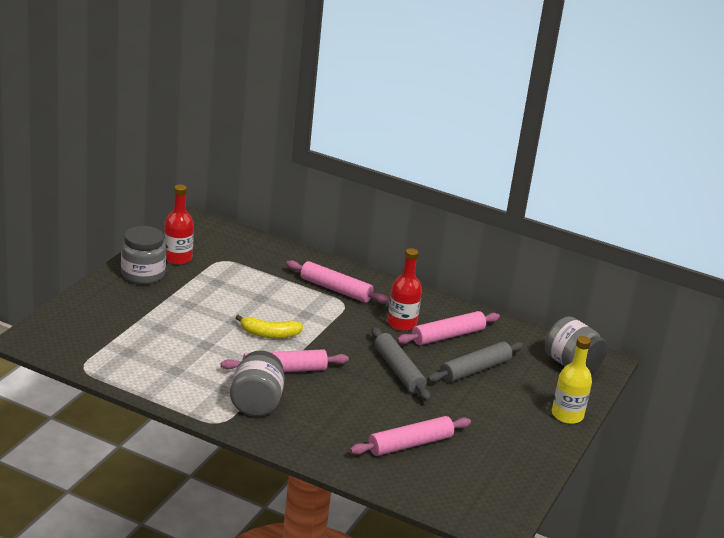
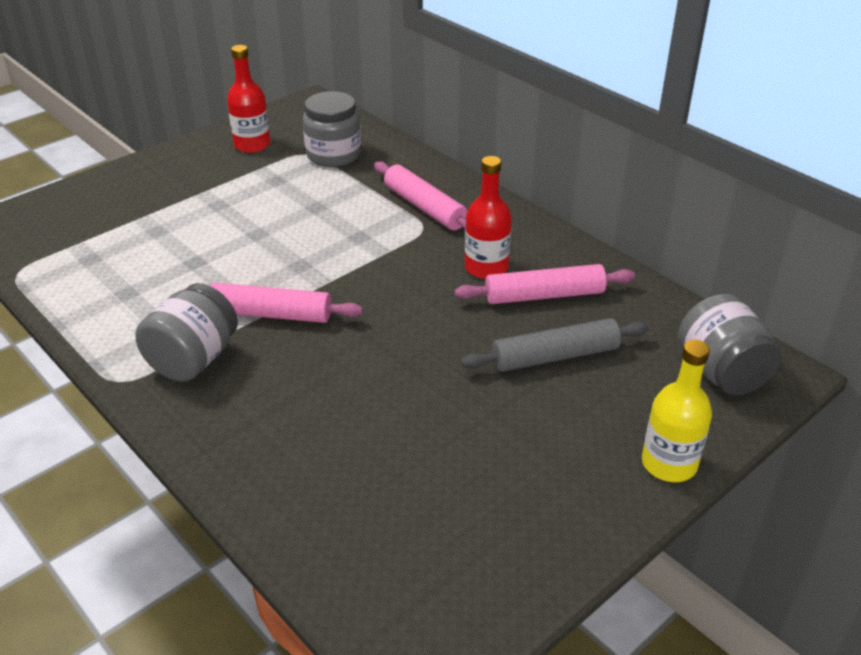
camera: 25 degrees right, 10 degrees up
grey jar [121,226,166,284] -> grey jar moved to [303,91,361,167]
yellow banana [235,314,303,339] -> none
pink rolling pin [350,416,471,456] -> none
grey rolling pin [371,327,431,401] -> none

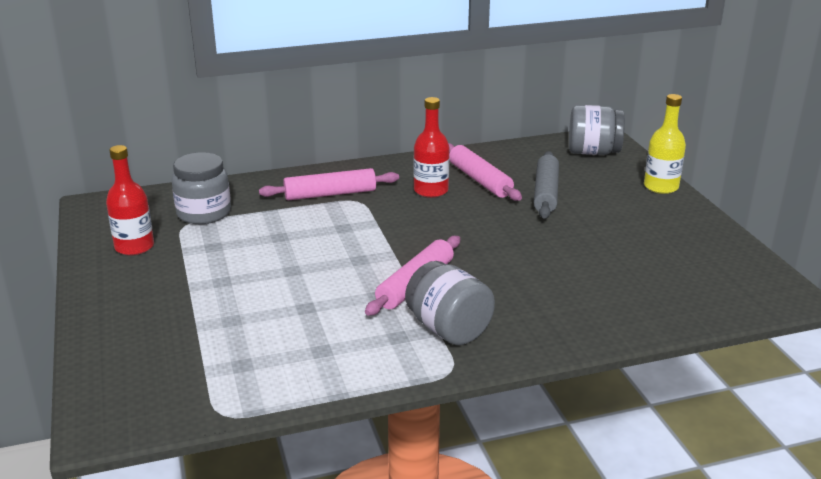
camera: 65 degrees left, 10 degrees down
pink rolling pin [454,264,635,304] -> pink rolling pin turned 45 degrees counterclockwise [448,143,522,201]

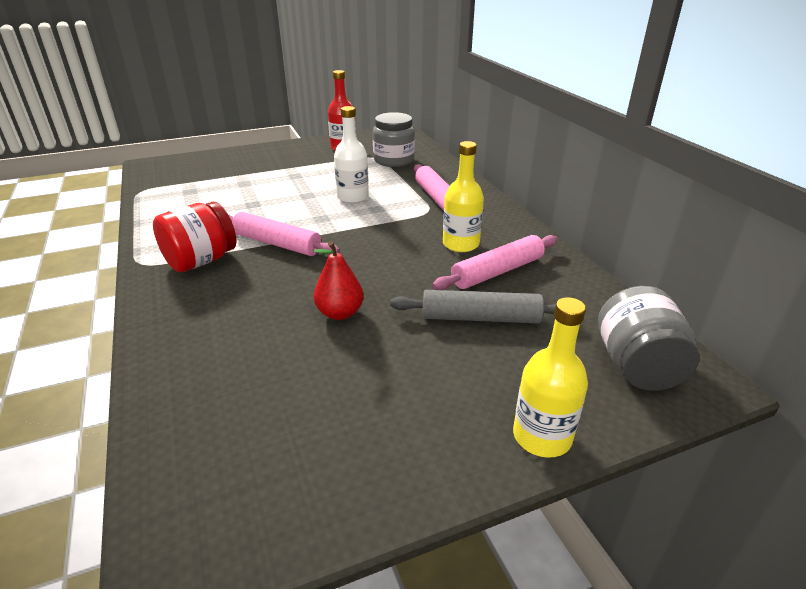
camera: 85 degrees right, 5 degrees up
grey jar [405,261,495,345] -> red jar [153,202,236,272]
red bottle [413,97,450,198] -> yellow bottle [443,141,484,252]
none -> red pear [313,241,364,320]
none -> white bottle [334,106,369,203]

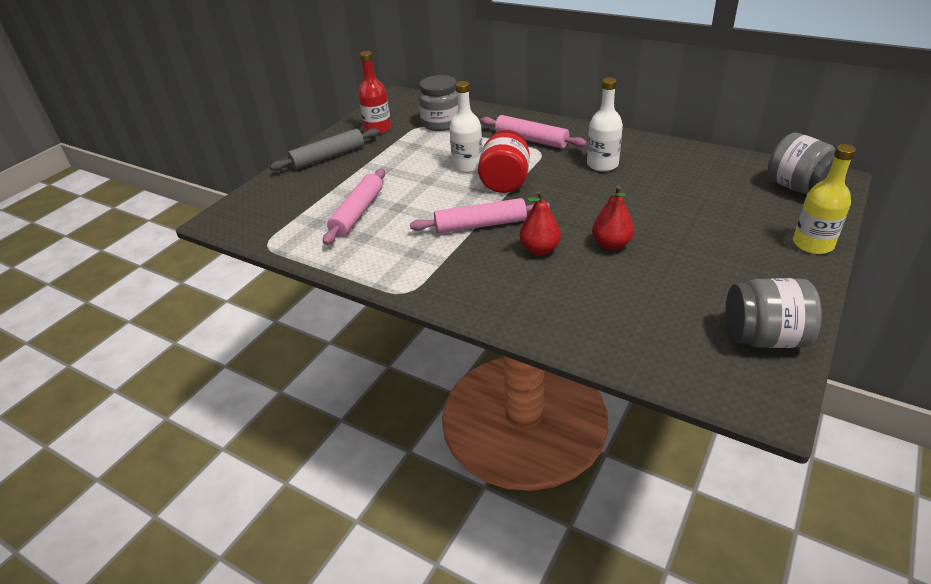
camera: 35 degrees left, 5 degrees up
red jar [153,202,236,272] -> red jar moved to [478,130,530,193]
grey rolling pin [390,290,556,324] -> grey rolling pin moved to [270,128,379,171]
pink rolling pin [432,235,558,290] -> pink rolling pin moved to [323,169,385,245]
yellow bottle [443,141,484,252] -> white bottle [587,78,623,172]
none -> red pear [520,191,561,255]
none -> grey jar [726,278,822,348]

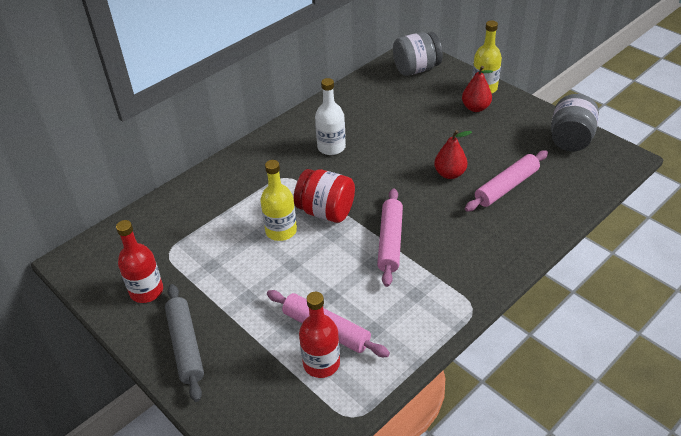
camera: 75 degrees left, 5 degrees up
grey jar [418,75,458,131] -> none
white bottle [449,81,483,173] -> yellow bottle [260,160,297,241]
pink rolling pin [480,115,587,149] -> pink rolling pin moved to [465,150,548,212]
red pear [520,191,561,255] -> red pear moved to [462,66,493,112]
none -> red bottle [299,292,340,378]

